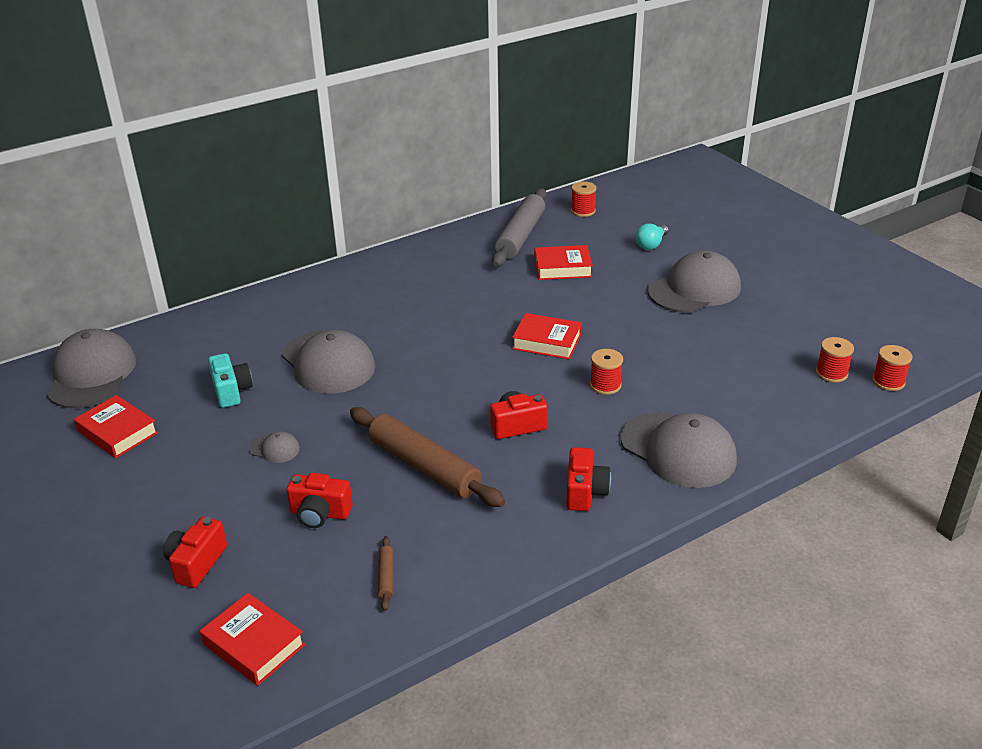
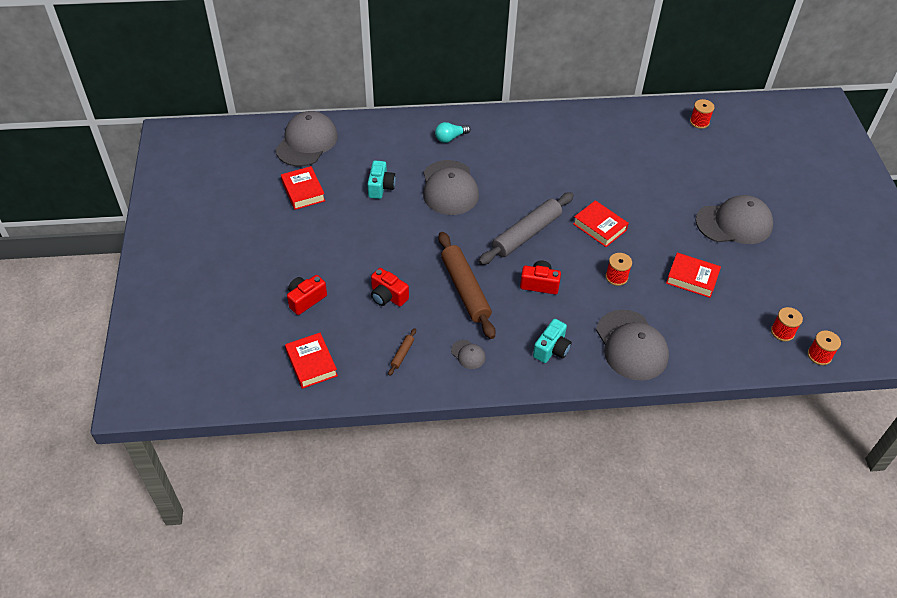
camera: 25 degrees right, 15 degrees up
grey cap [249,431,300,463] -> grey cap moved to [451,340,486,369]
grey rolling pin [492,189,547,267] -> grey rolling pin moved to [478,192,574,265]
red book [534,245,593,280] -> red book moved to [666,253,721,298]
red camera [566,447,611,511] -> turquoise camera [533,319,572,363]
turquoise light bulb [635,223,668,250] -> turquoise light bulb moved to [435,122,470,143]

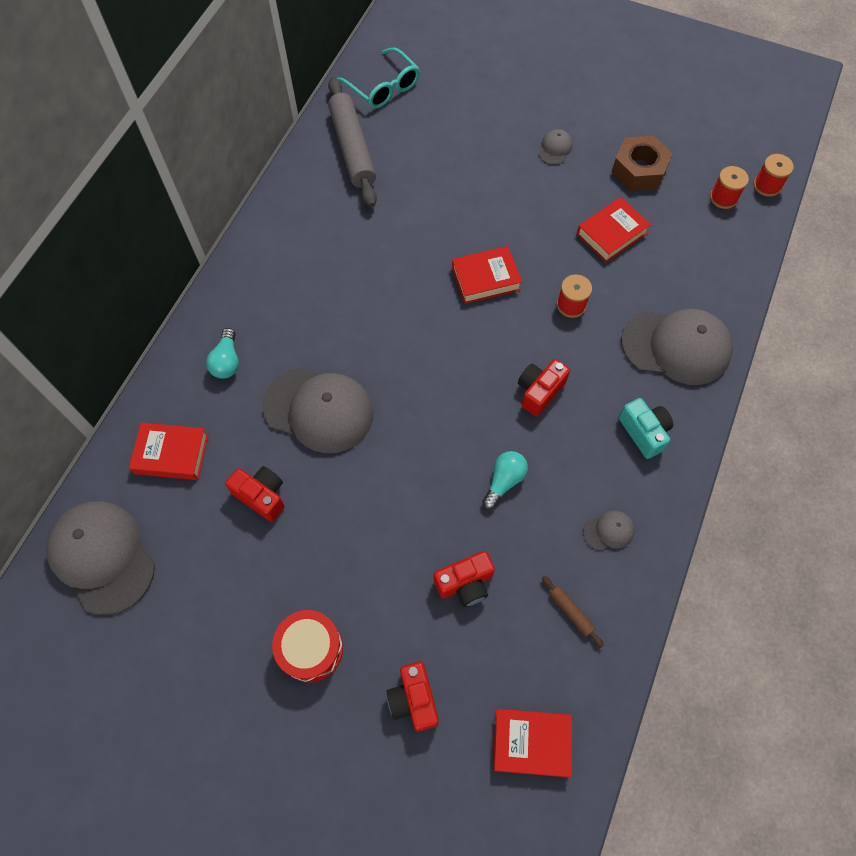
camera: 60 degrees left, 15 degrees up
red book [281,166,325,210] -> red book moved to [129,423,208,480]
turquoise camera [367,160,396,199] -> red camera [225,466,285,522]
brown rolling pin [438,232,496,339] -> turquoise light bulb [482,451,528,510]
grey rolling pin [478,192,574,265] -> grey rolling pin moved to [328,77,377,207]
red spool [690,99,714,129] -> turquoise glasses [337,47,420,109]
grey cap [696,195,773,244] -> grey cap [539,129,573,165], size x0.43
none -> red drum [272,610,343,682]
none -> brown nut [612,135,673,191]

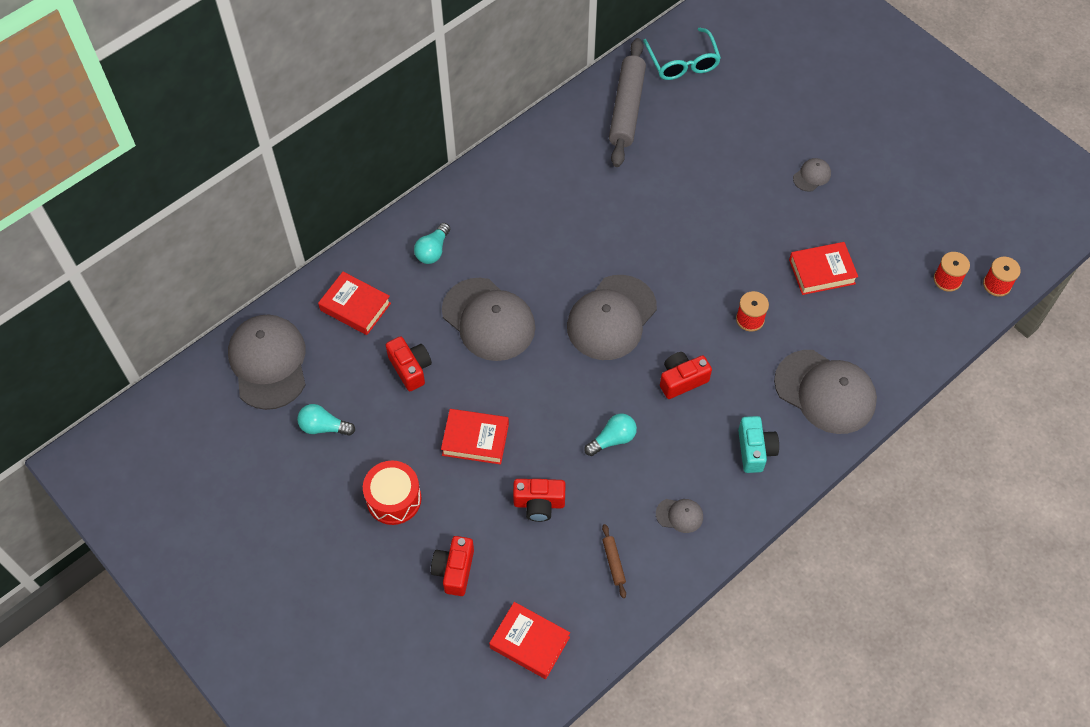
camera: 25 degrees right, 5 degrees down
red book [452,246,522,304] -> red book moved to [441,409,509,465]
brown nut [612,135,673,191] -> none
none -> turquoise light bulb [297,404,355,436]
none -> grey cap [567,275,657,360]

